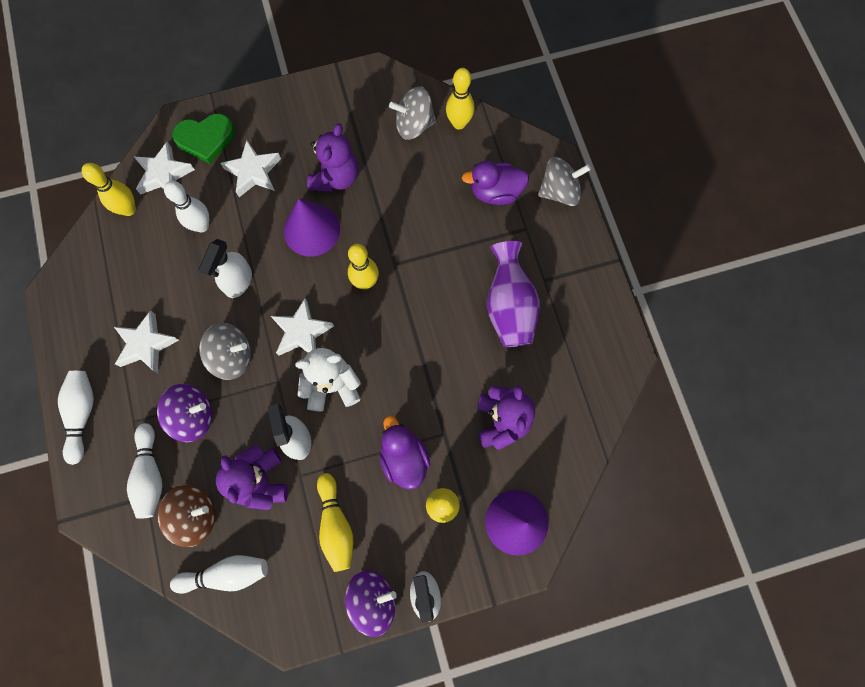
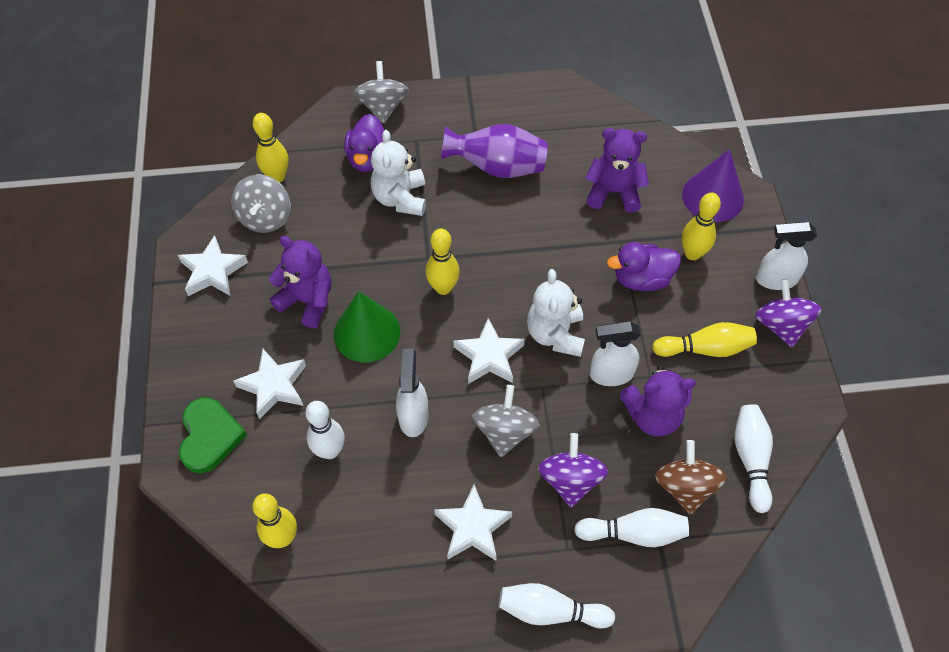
camera: 80 degrees left, 15 degrees down
white star [133,142,195,194] -> white star moved to [178,235,248,296]
white spray bottle [199,239,252,298] -> white spray bottle turned 120 degrees counterclockwise [396,349,429,437]
purple cone [283,199,340,256] -> green cone [334,291,400,363]
none -> white teddy bear [371,130,426,216]

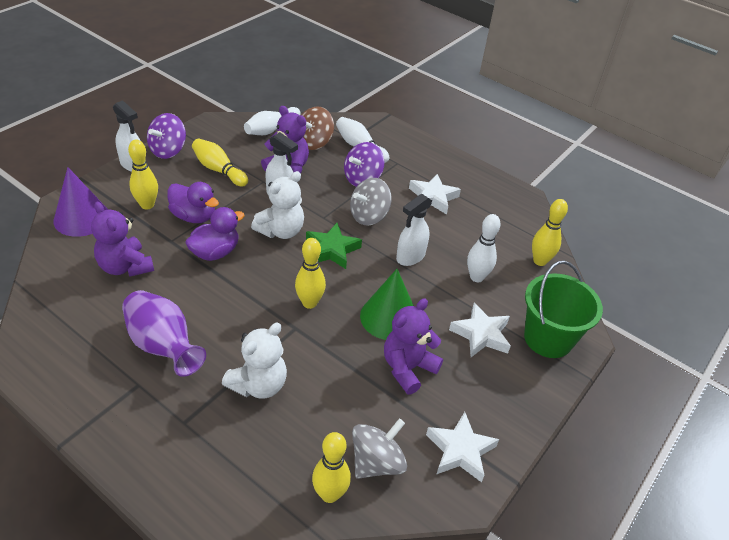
camera: 140 degrees left, 15 degrees down
green heart [179,397,247,473] -> green bucket [524,261,603,358]
purple teddy bear [269,236,331,328] -> purple teddy bear turned 60 degrees clockwise [384,298,443,395]
purple duck [344,114,391,172] -> purple duck moved to [185,207,245,261]
grey spinning top [354,61,409,124] -> none
white star [454,318,525,384] -> green star [306,223,362,269]
white bowling pin [499,583,615,629] -> none

